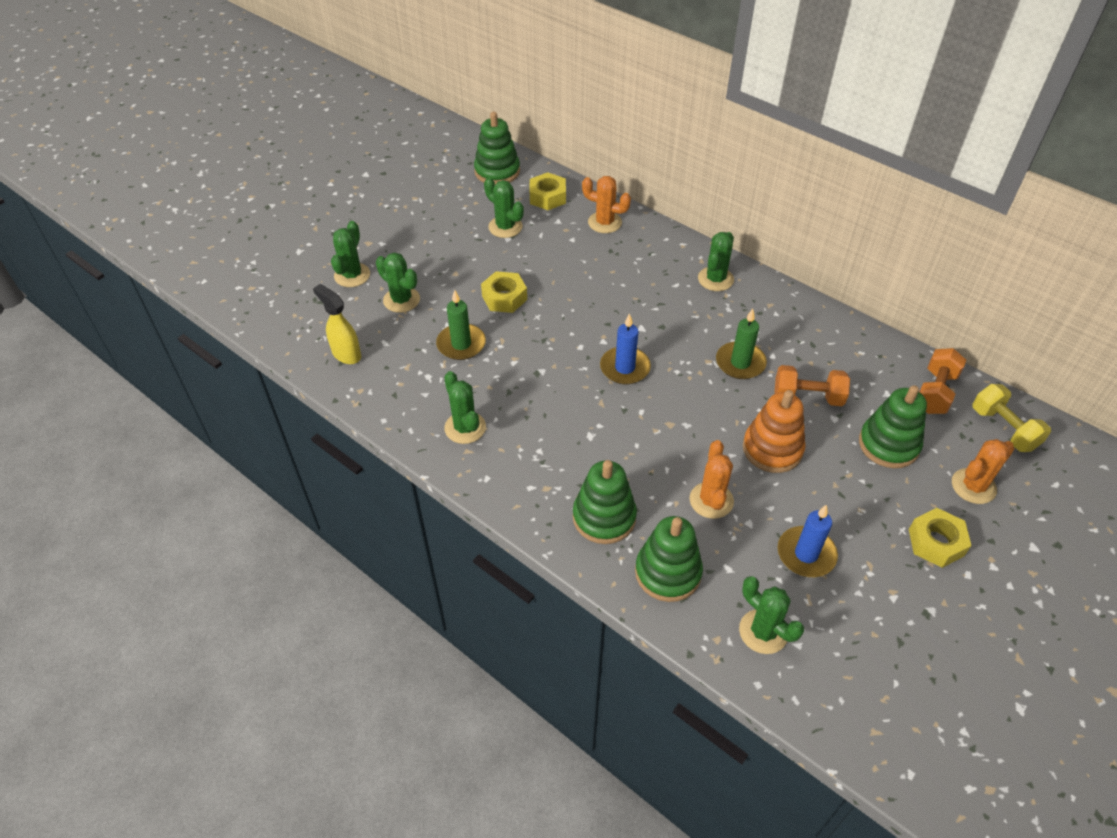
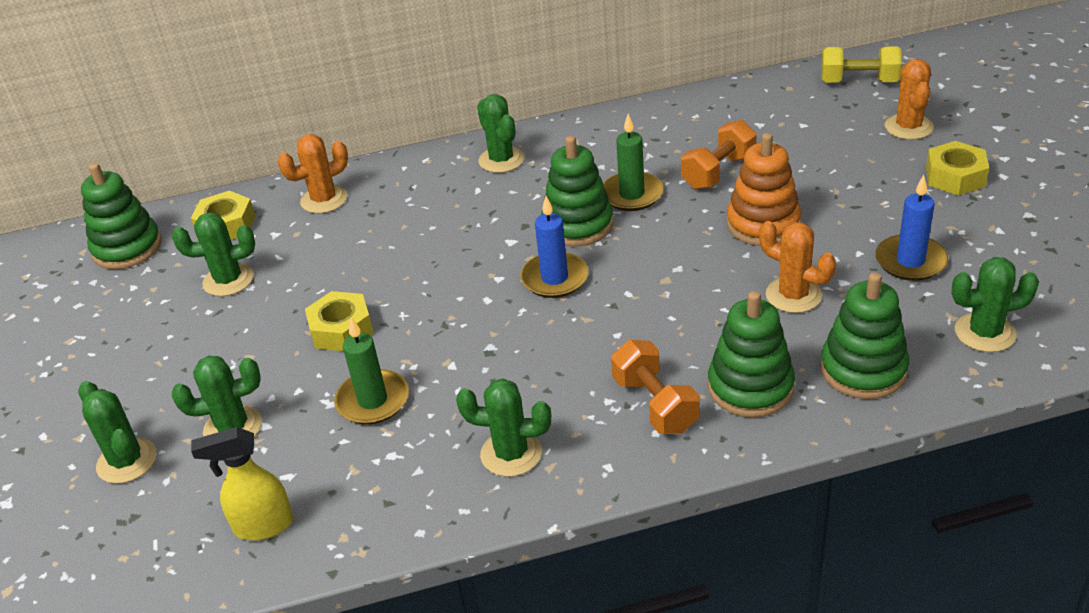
camera: 50 degrees left, 10 degrees down
green stacking toy [859,385,927,468] -> green stacking toy moved to [541,136,613,247]
orange dumbbell [919,348,966,414] -> orange dumbbell moved to [611,340,699,434]

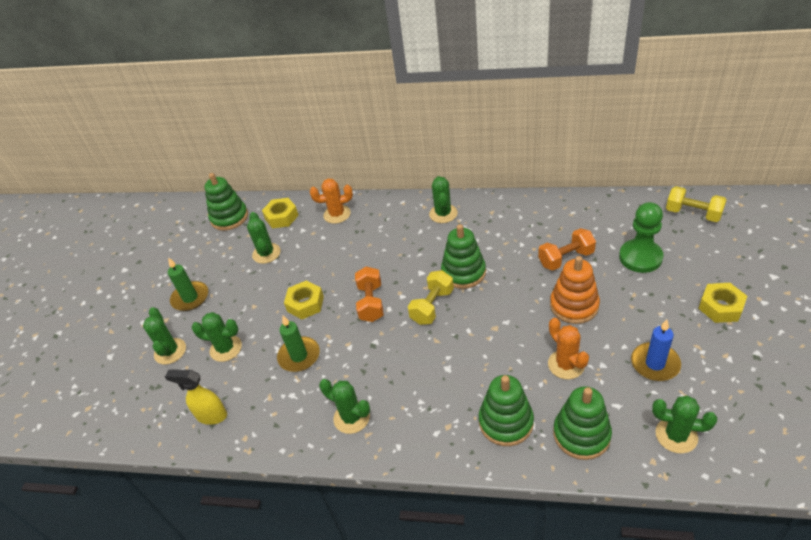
camera: 25 degrees right, 5 degrees up
green cactus [172,213,255,297] -> green cactus turned 60 degrees clockwise [247,212,281,264]
blue candle [520,196,588,298] -> yellow dumbbell [408,270,454,325]
green candle [603,114,664,211] -> green candle moved to [168,257,208,311]
orange dumbbell [611,340,699,434] -> orange dumbbell moved to [355,267,384,322]
orange cactus [885,59,934,140] -> none
none -> green pawn [619,202,664,273]

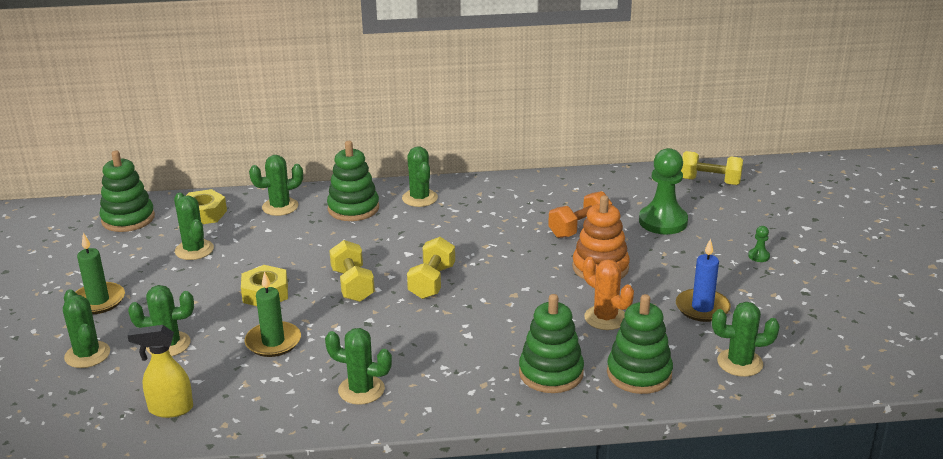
camera: 20 degrees left, 15 degrees down
orange cactus [310,179,353,224] -> green cactus [249,155,303,216]
orange dumbbell [355,267,384,322] -> yellow dumbbell [329,240,375,302]
green stacking toy [441,224,486,289] -> green stacking toy moved to [327,141,379,221]
yellow nut [699,283,747,323] -> green pawn [748,226,770,262]

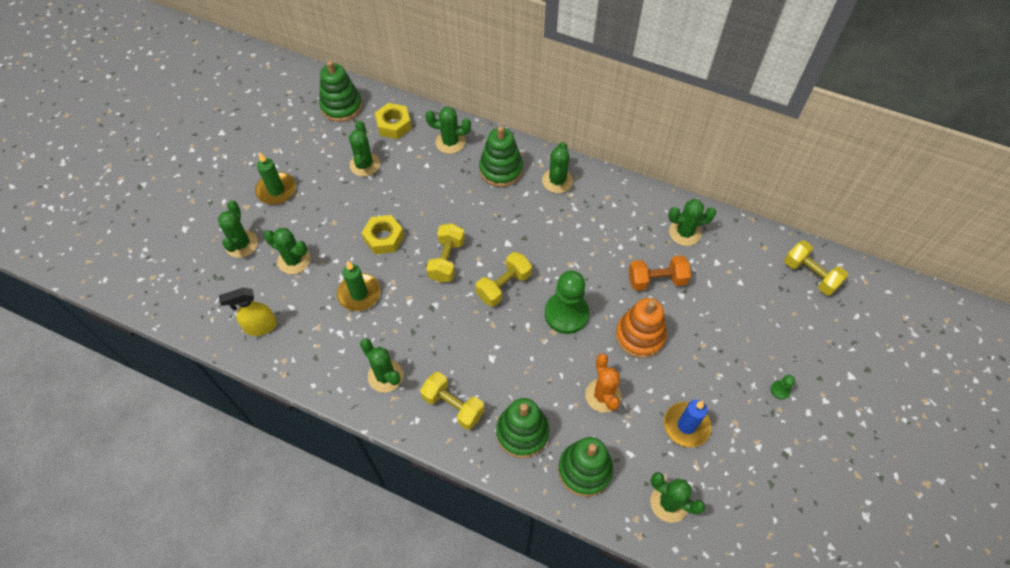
camera: 30 degrees right, 30 degrees up
yellow spray bottle [127,325,193,418] -> yellow spray bottle turned 45 degrees counterclockwise [219,288,277,336]
green pawn [639,148,688,235] -> green pawn moved to [545,271,589,334]
none -> yellow dumbbell [420,372,485,430]
none -> green cactus [668,199,716,246]

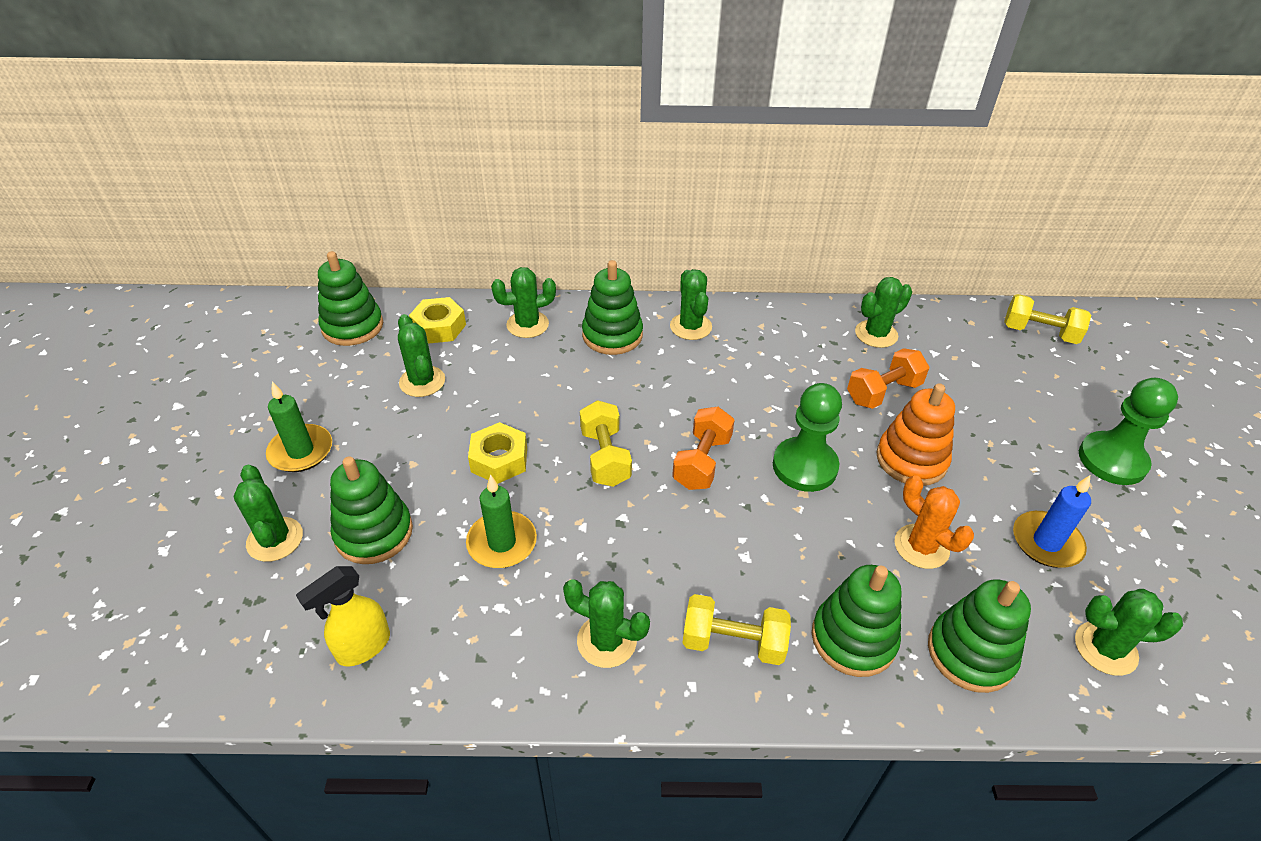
camera: 25 degrees left, 15 degrees down
green cactus [264,228,310,274] -> green stacking toy [330,456,413,564]
yellow dumbbell [475,252,532,307] -> orange dumbbell [672,407,735,490]
green pawn [771,375,795,400] -> green pawn [1079,378,1178,485], size x2.43

